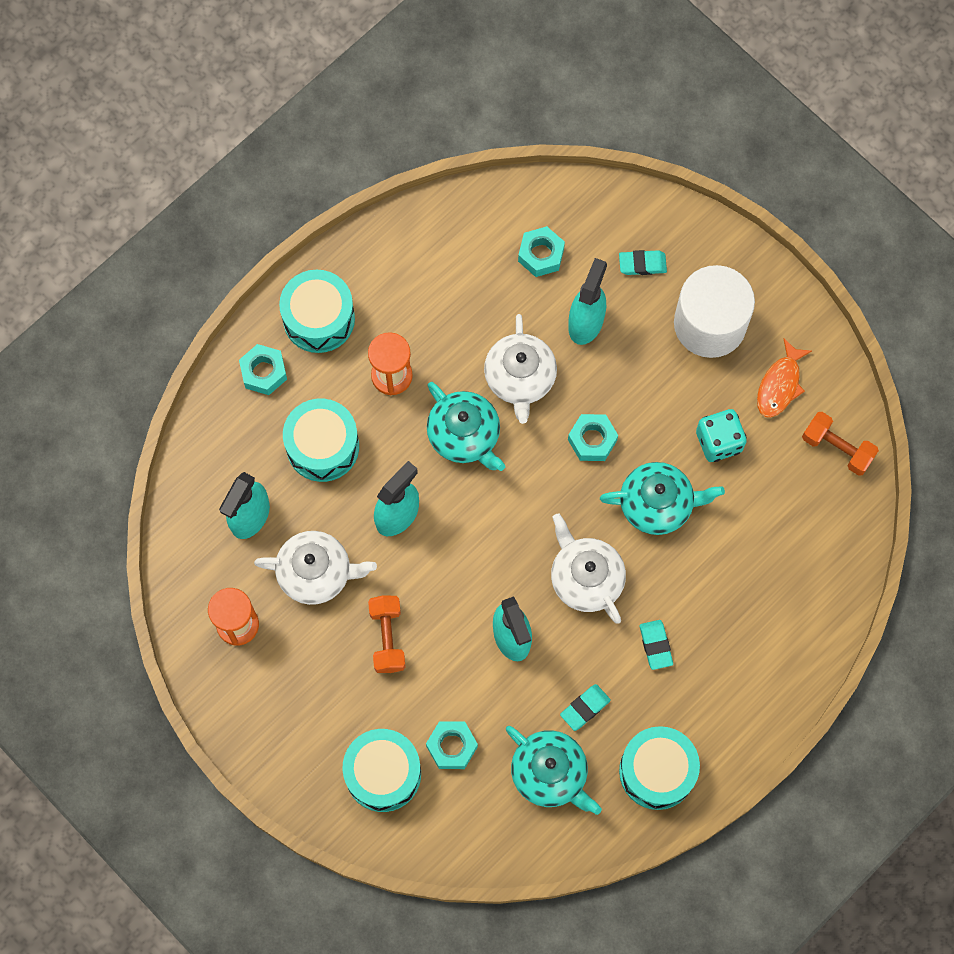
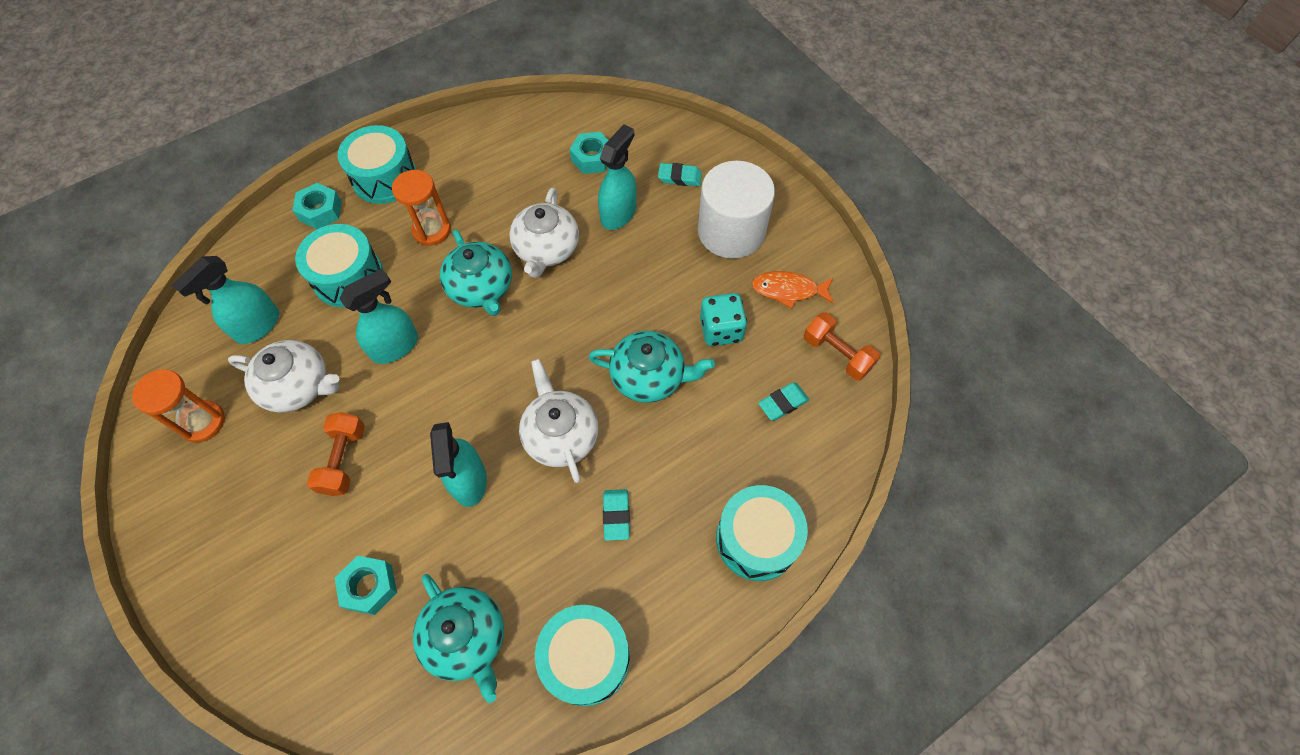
camera: 10 degrees right, 10 degrees down
turquoise drum [342,729,421,812] -> turquoise drum moved to [716,485,808,581]
turquoise eraser [560,684,611,731] -> turquoise eraser moved to [758,383,809,420]
turquoise nut [568,414,618,461] -> none
orange fish [757,338,812,418] -> orange fish turned 60 degrees clockwise [751,271,834,309]

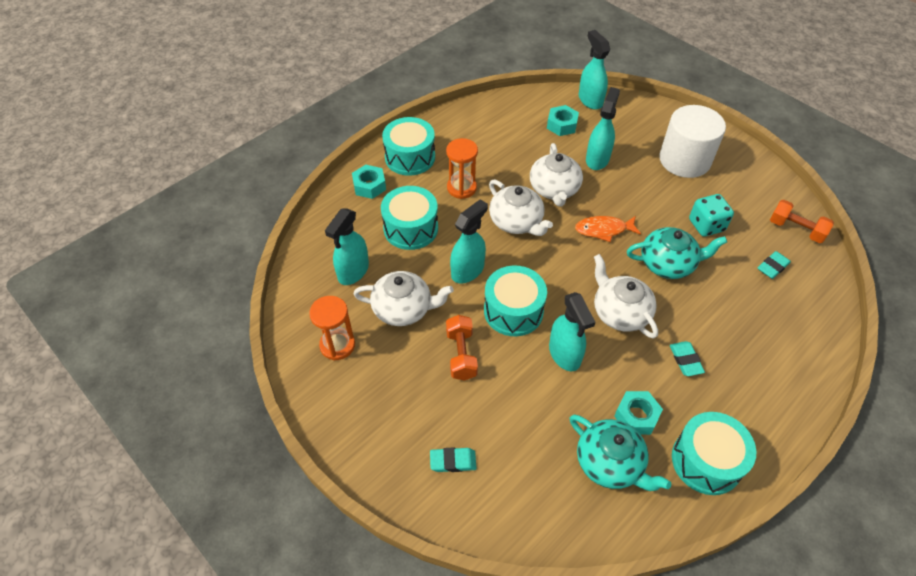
camera: 10 degrees left, 10 degrees down
turquoise nut [335,556,397,615] -> turquoise nut moved to [614,391,663,435]
turquoise teapot [440,229,512,316] -> white teapot [489,180,553,236]
turquoise eraser [658,163,702,186] -> turquoise eraser moved to [430,447,477,472]
turquoise drum [716,485,808,581] -> turquoise drum moved to [484,266,547,336]
orange fish [751,271,834,309] -> orange fish moved to [575,216,641,242]
none -> turquoise spray bottle [579,30,610,110]

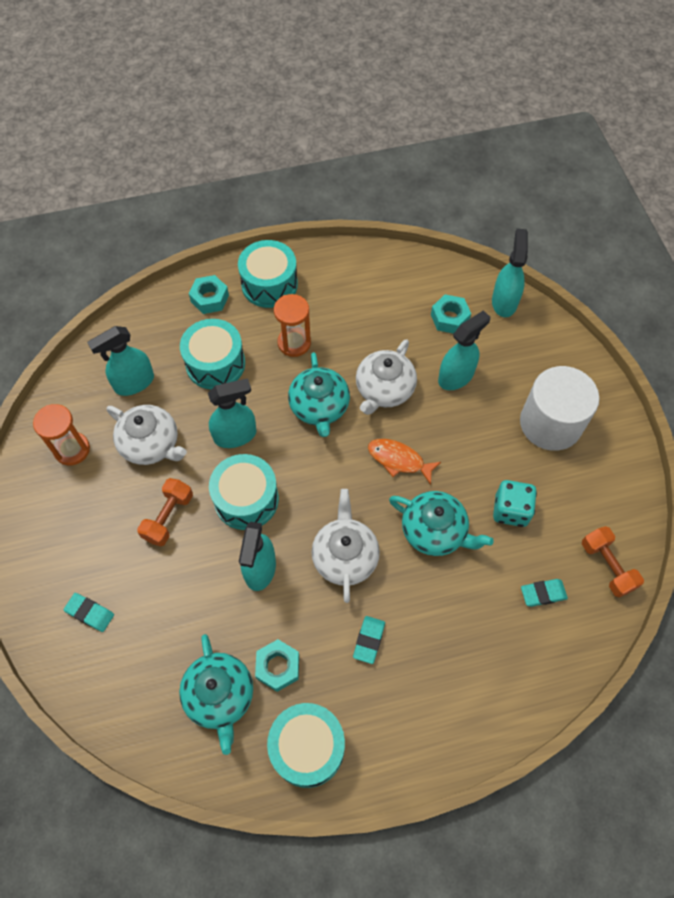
camera: 30 degrees right, 10 degrees up
white teapot [489,180,553,236] -> turquoise teapot [288,352,350,437]

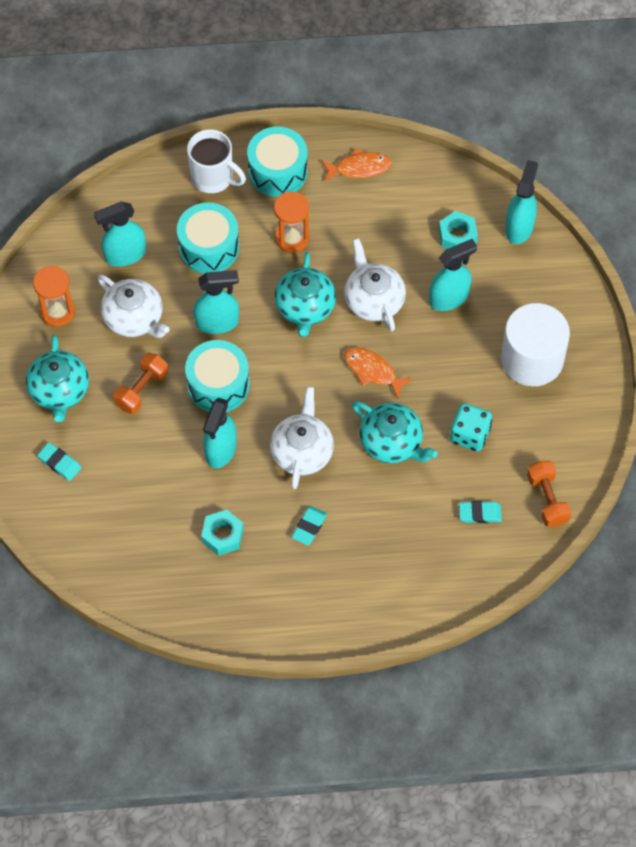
camera: 10 degrees right, 0 degrees up
turquoise teapot [179,634,253,755] -> turquoise teapot moved to [26,335,89,422]
turquoise nut [189,275,229,314] -> white mug [187,129,246,193]
turquoise drum [267,703,345,788] -> none
white teapot [356,339,417,415] -> white teapot turned 120 degrees clockwise [344,238,406,332]
none -> orange fish [321,149,392,182]

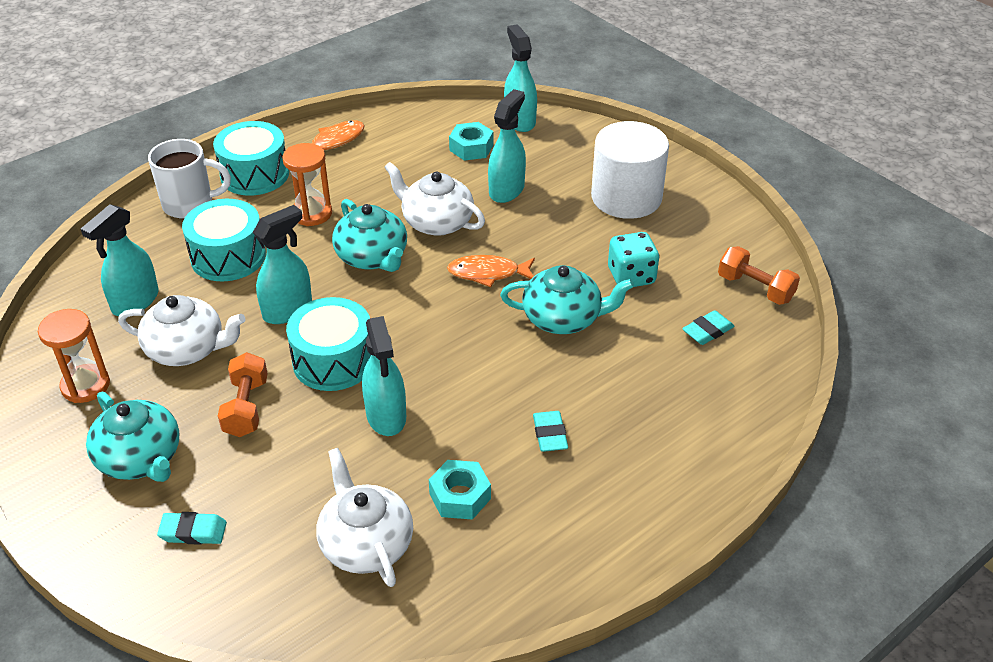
camera: 35 degrees left, 20 degrees down
white teapot [270,386,334,489] -> white teapot moved to [316,448,413,587]

